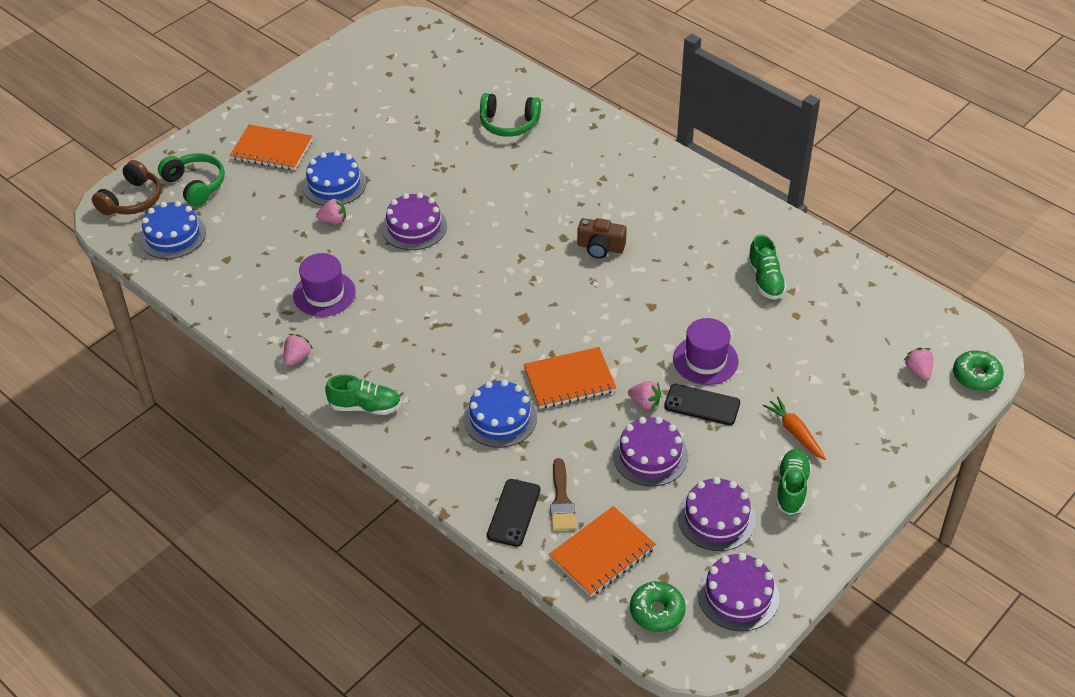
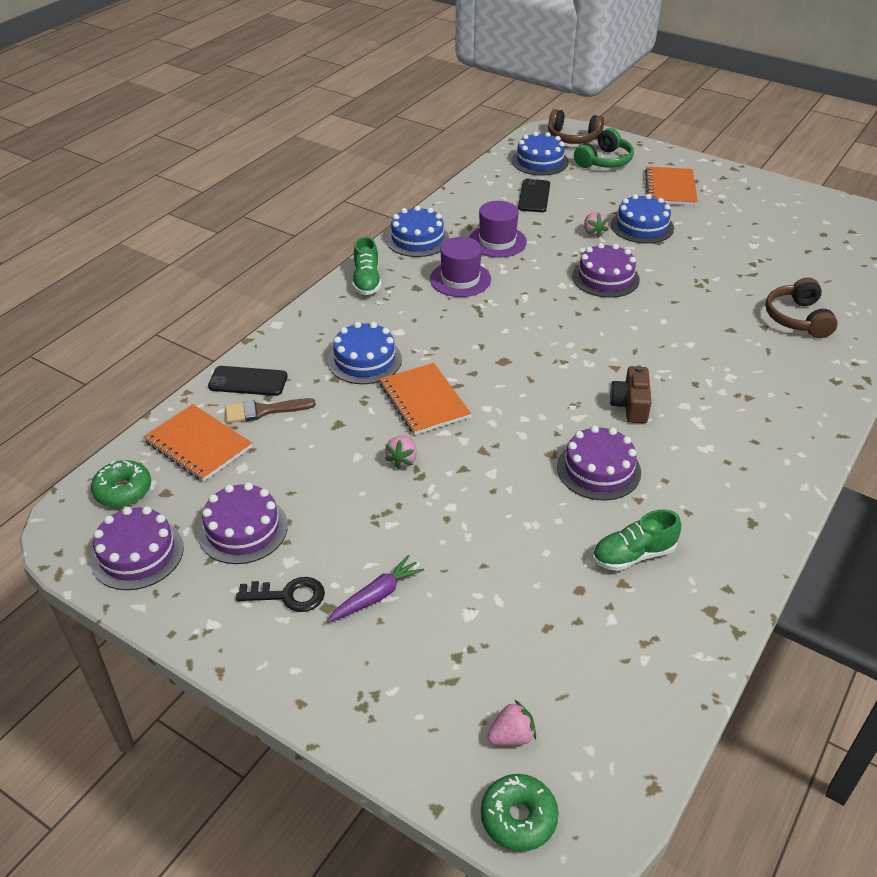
camera: 80 degrees right, 5 degrees down
pink strawberry [284,334,313,365] -> blue cake [386,206,449,257]
green headphones [480,93,541,137] -> brown headphones [765,278,838,338]
purple cake [613,417,688,486] -> purple cake moved to [557,425,641,500]
black phone [664,384,740,425] -> black phone moved to [518,179,550,212]
purple hat [673,318,739,385] -> purple hat moved to [430,237,491,297]
orange carrot [762,397,826,460] -> purple carrot [327,555,424,622]
green shoe [776,449,811,515] -> black key [236,577,325,612]

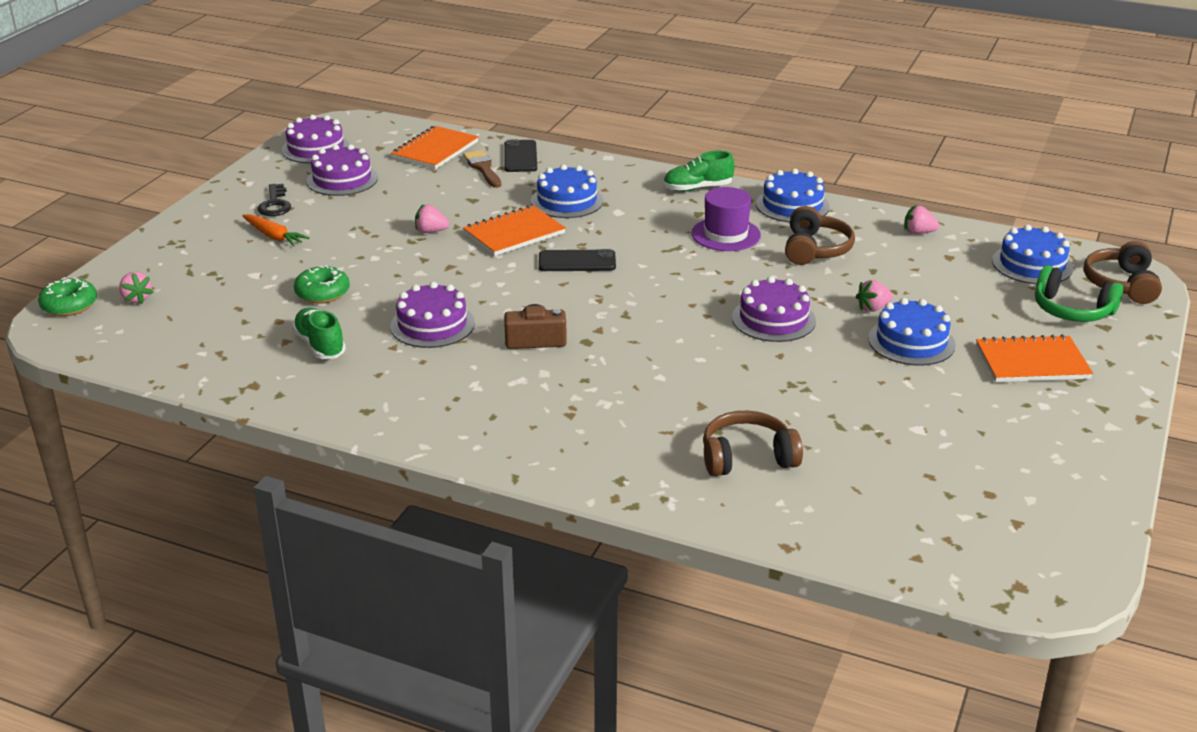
camera: 80 degrees right, 10 degrees down
green donut [91,460,151,507] -> green donut moved to [294,265,350,304]
purple carrot [327,555,424,622] -> orange carrot [242,214,310,246]
purple hat [469,201,527,258] -> brown headphones [785,206,855,265]
black phone [518,179,550,212] -> black phone moved to [539,249,616,271]
none -> pink strawberry [904,205,939,234]

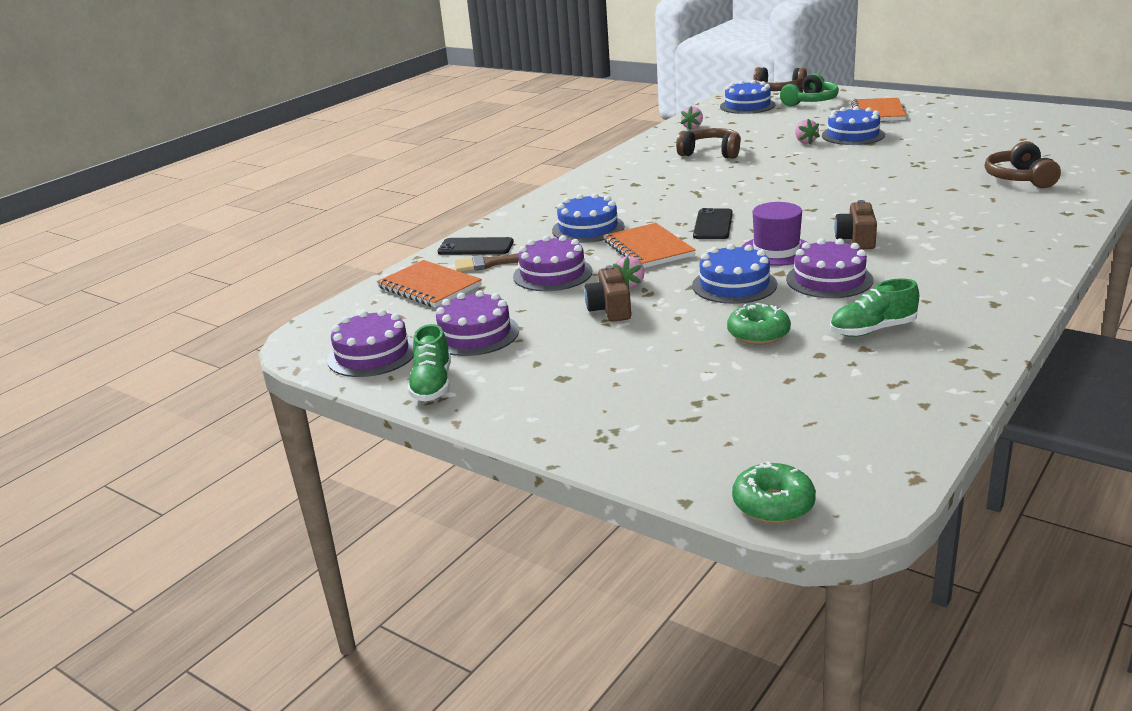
camera: 75 degrees left, 5 degrees down
pink strawberry [119,272,154,304] -> none
orange carrot [242,214,310,246] -> none
black key [258,184,291,216] -> none
green shoe [663,151,735,192] -> green shoe moved to [407,324,451,402]
purple hat [691,187,761,251] -> purple hat moved to [742,202,810,266]
purple cake [732,276,816,342] -> purple cake moved to [513,235,592,291]
blue cake [756,169,830,222] -> blue cake moved to [692,244,777,304]
none -> brown camera [584,265,631,322]

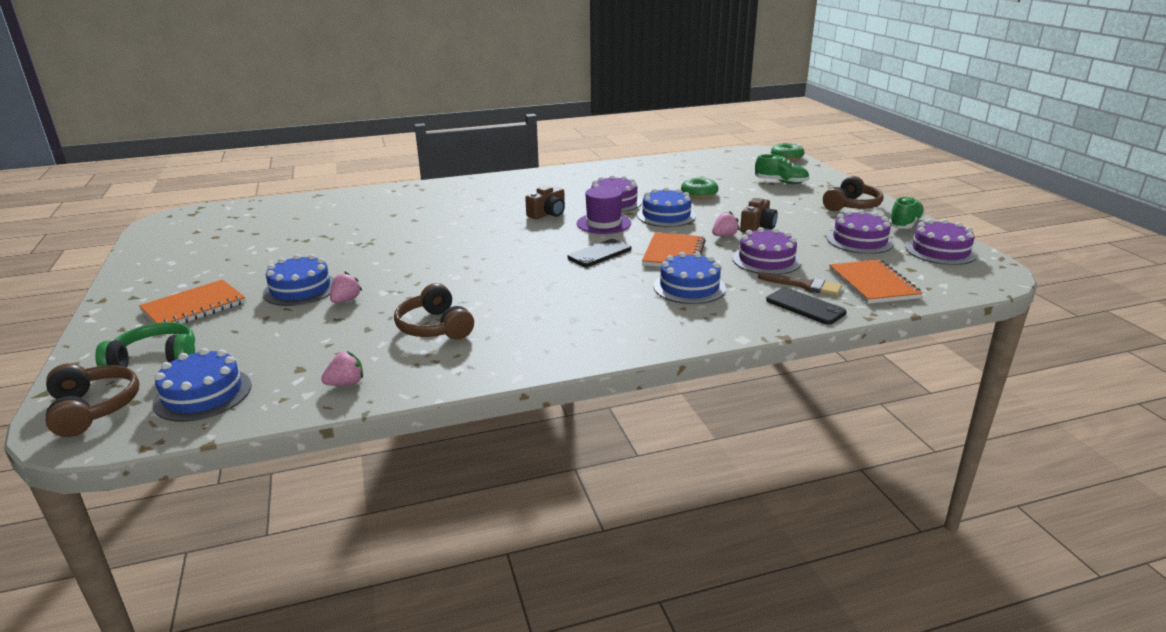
camera: 145 degrees left, 0 degrees up
green shoe [830,278,919,337] -> green shoe moved to [755,154,809,184]
brown headphones [985,141,1061,188] -> brown headphones moved to [823,176,883,211]

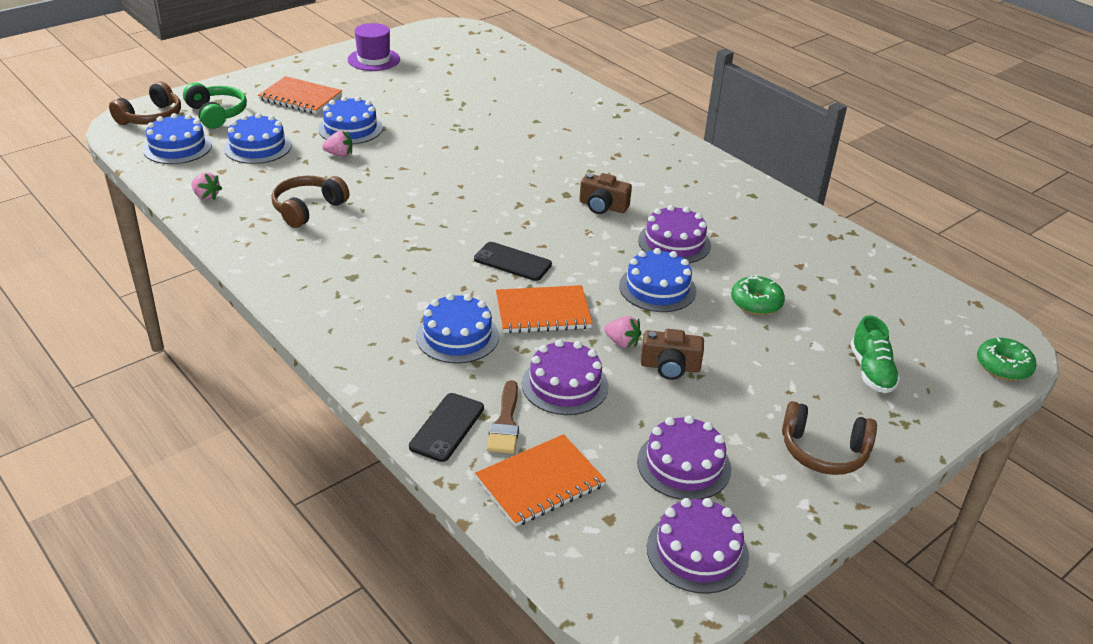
camera: 65 degrees right, 10 degrees up
purple hat [577,186,631,234] -> purple hat moved to [348,23,400,71]
green shoe [889,196,925,229] -> none
none -> blue cake [224,113,291,164]

